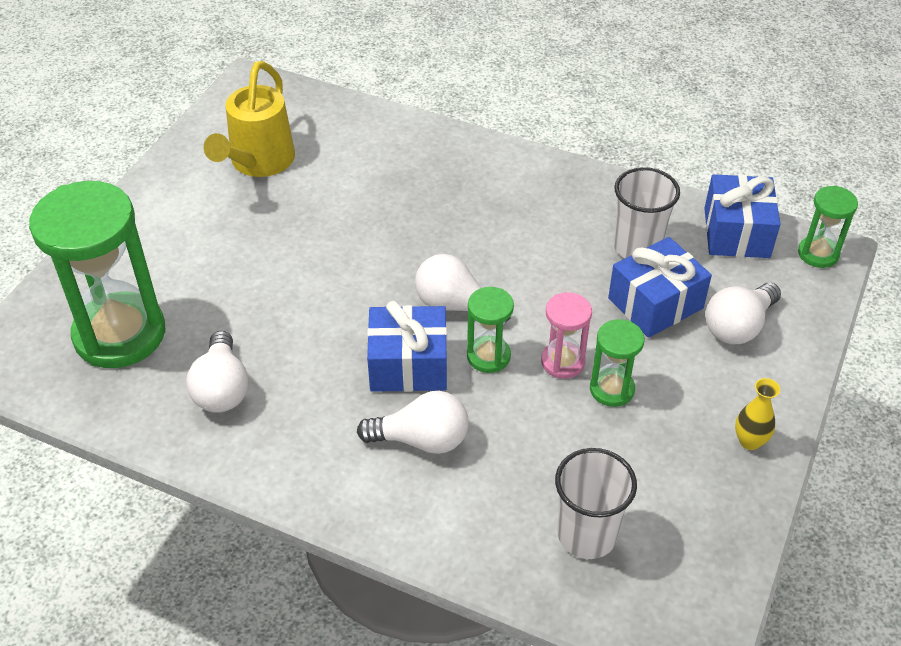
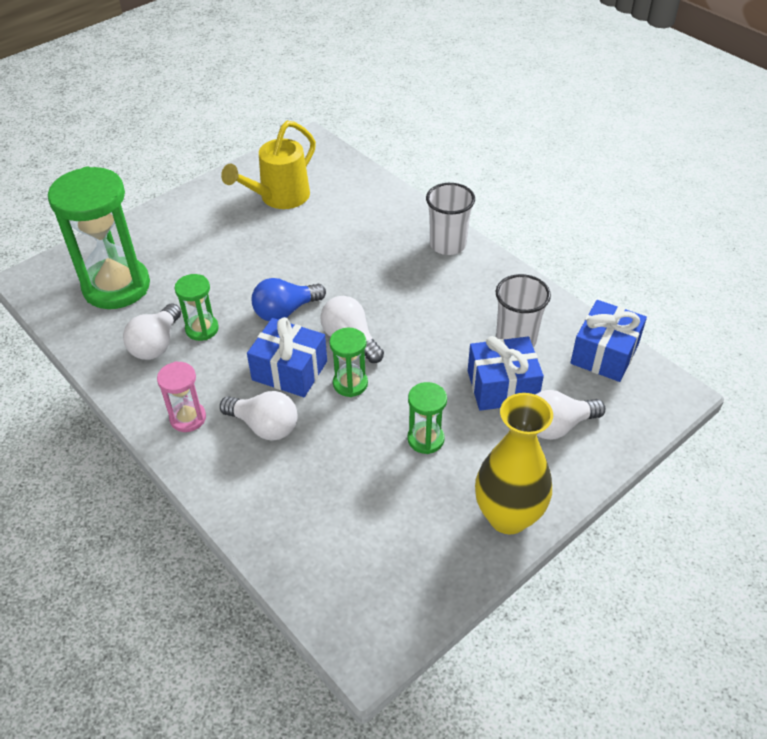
camera: 25 degrees right, 0 degrees up
pink hourglass [541,292,592,379] -> pink hourglass moved to [157,361,206,432]
white cup [555,448,637,559] -> white cup moved to [426,183,475,255]
yellow vase [735,378,780,450] -> yellow vase [475,393,553,534], size x2.26
green hourglass [798,186,858,268] -> green hourglass moved to [174,274,219,341]
none -> blue light bulb [252,278,326,321]

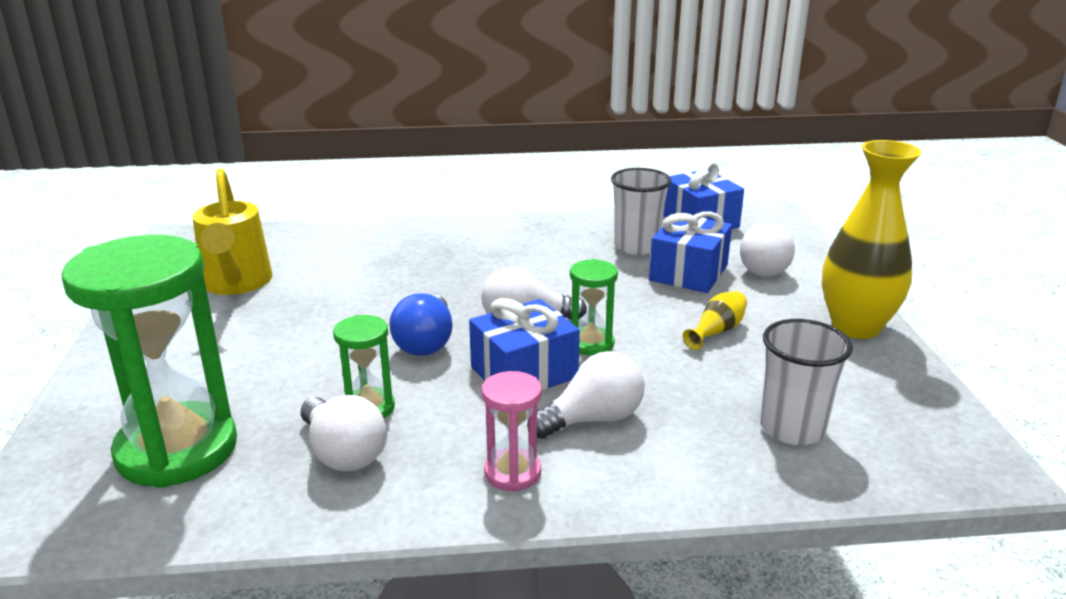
camera: 55 degrees left, 20 degrees down
green hourglass [408,382,447,454] -> yellow vase [683,291,747,350]
white cup [426,183,475,255] -> white cup moved to [760,319,853,445]

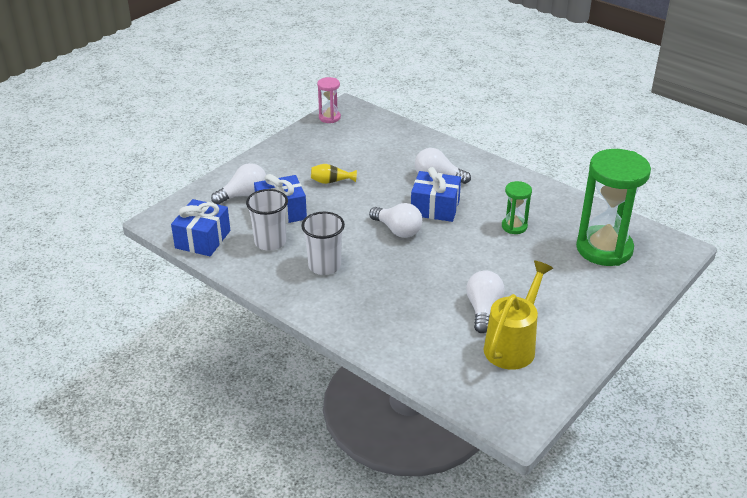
camera: 135 degrees left, 10 degrees up
white light bulb [301,395,387,471] -> white light bulb moved to [466,270,504,333]
blue light bulb [389,293,453,356] -> none
pink hourglass [482,371,542,492] -> pink hourglass moved to [317,77,341,123]
green hourglass [570,259,618,356] -> none
white cup [760,319,853,445] -> white cup moved to [301,212,345,275]
yellow vase [822,140,922,339] -> none

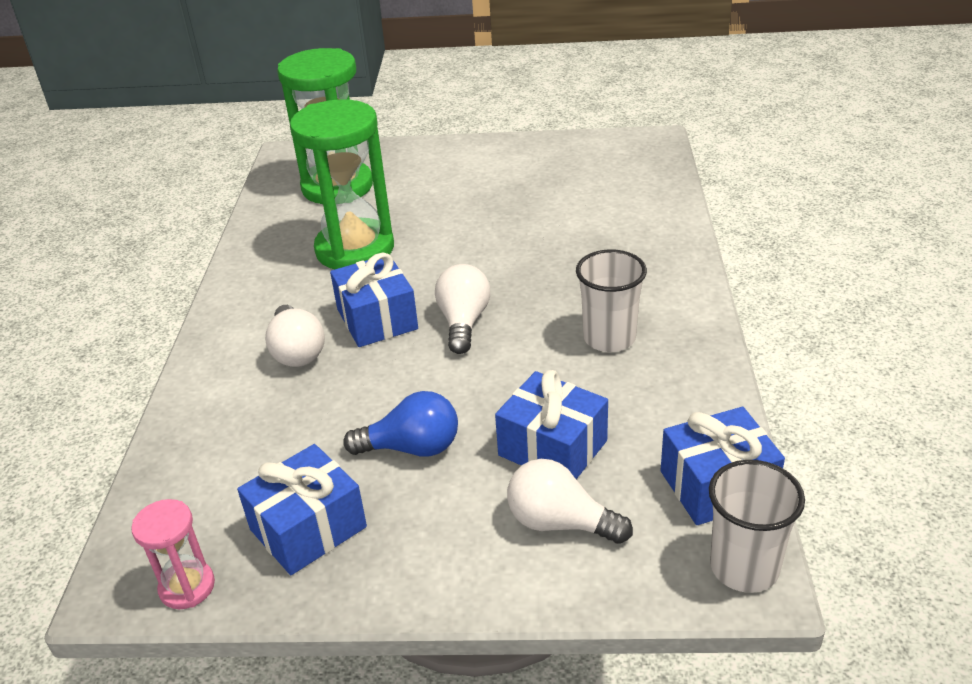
camera: 125 degrees left, 0 degrees up
white cup [246,189,288,251] -> white cup moved to [709,460,805,593]
yellow vase [311,164,357,184] -> blue light bulb [343,391,458,457]
white light bulb [466,270,504,333] -> none
yellow watering can [484,261,553,370] -> none
green hourglass [502,181,532,234] -> green hourglass [290,99,394,269], size x2.11
none -> blue gift [237,444,367,575]

